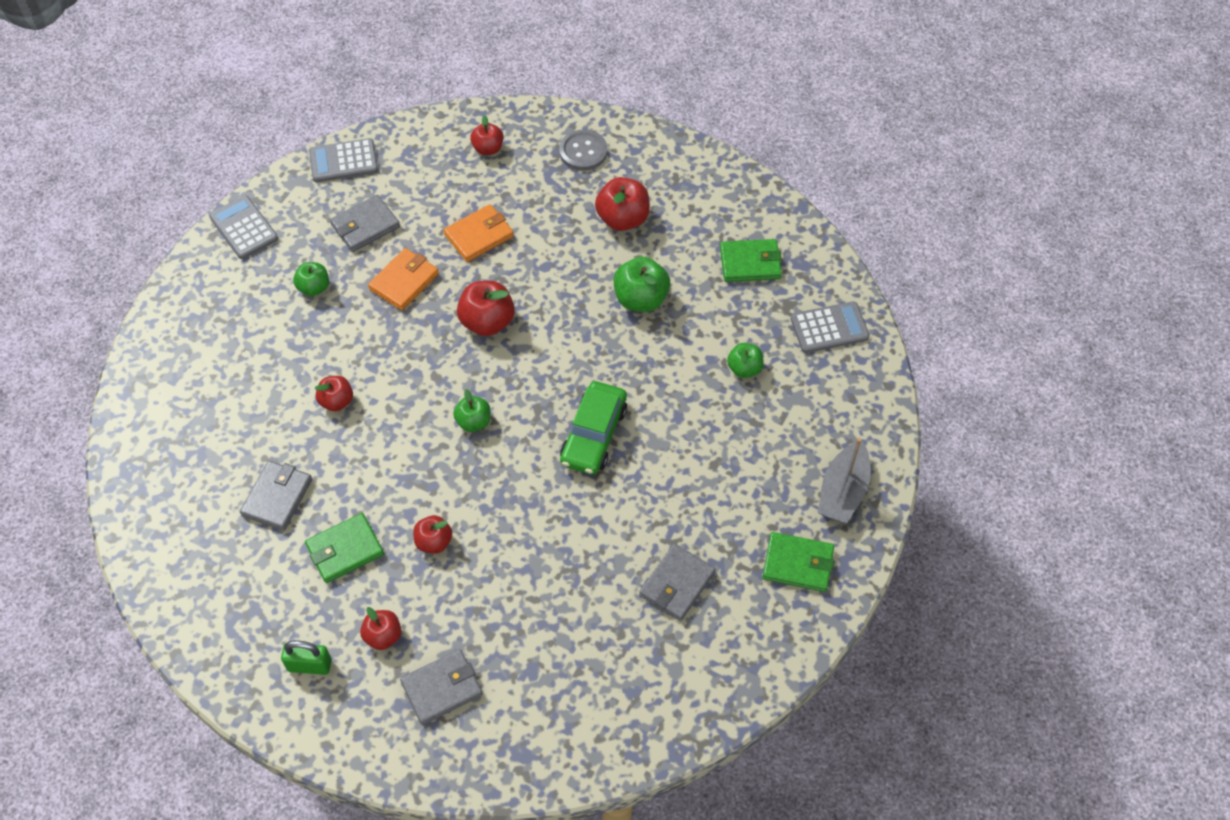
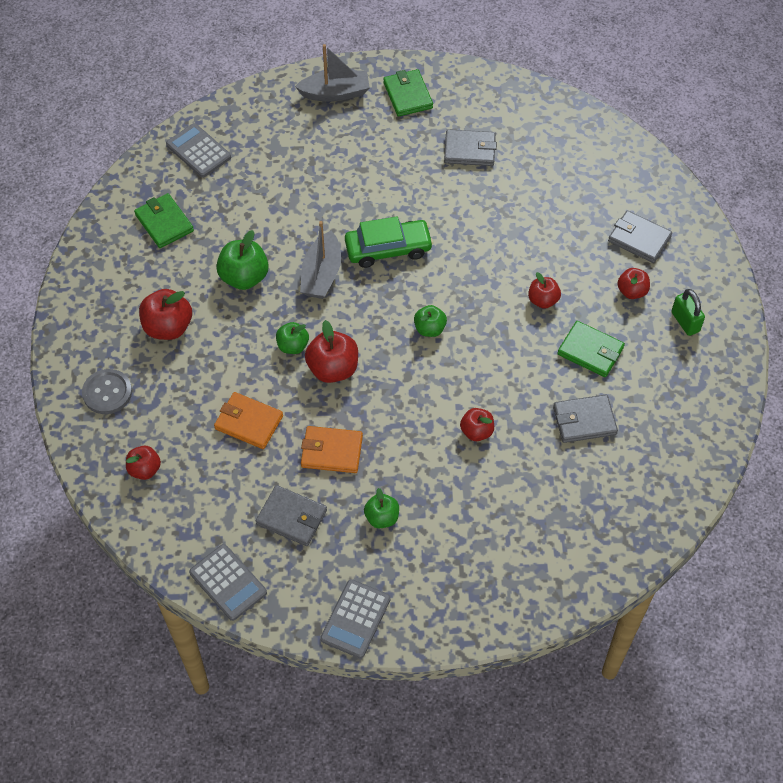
camera: 120 degrees left, 0 degrees up
green apple [727,343,764,378] -> green apple moved to [276,322,309,354]
none -> grey boat [300,221,341,299]

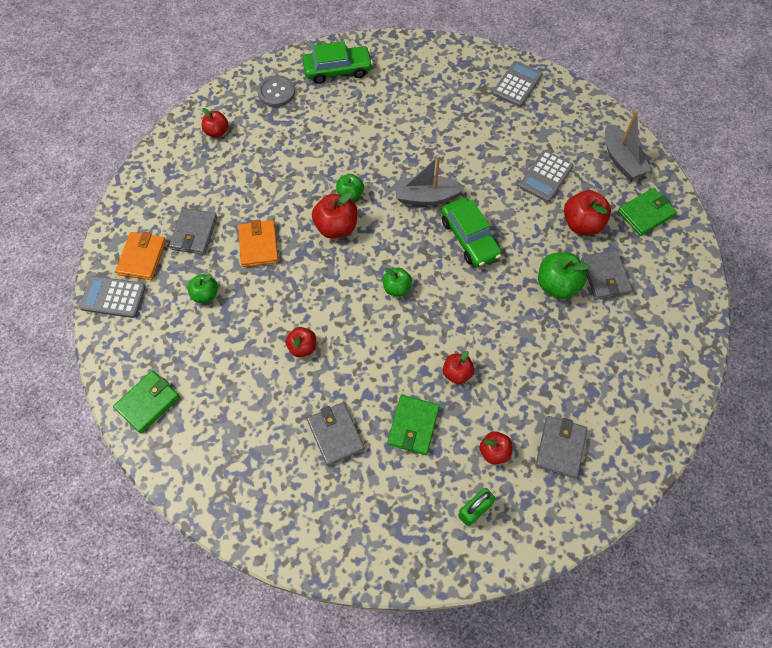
camera: 75 degrees right, 5 degrees up
green wallet [134,193,194,248] -> green wallet moved to [113,371,180,433]
red apple [139,289,192,340] -> red apple moved to [564,190,611,235]
grey calculator [189,544,267,621] -> grey calculator moved to [519,150,573,202]
orange wallet [214,392,283,449] -> orange wallet moved to [115,232,166,280]
green apple [216,230,269,290] -> green apple moved to [538,252,590,299]
none -> green car [302,41,373,84]

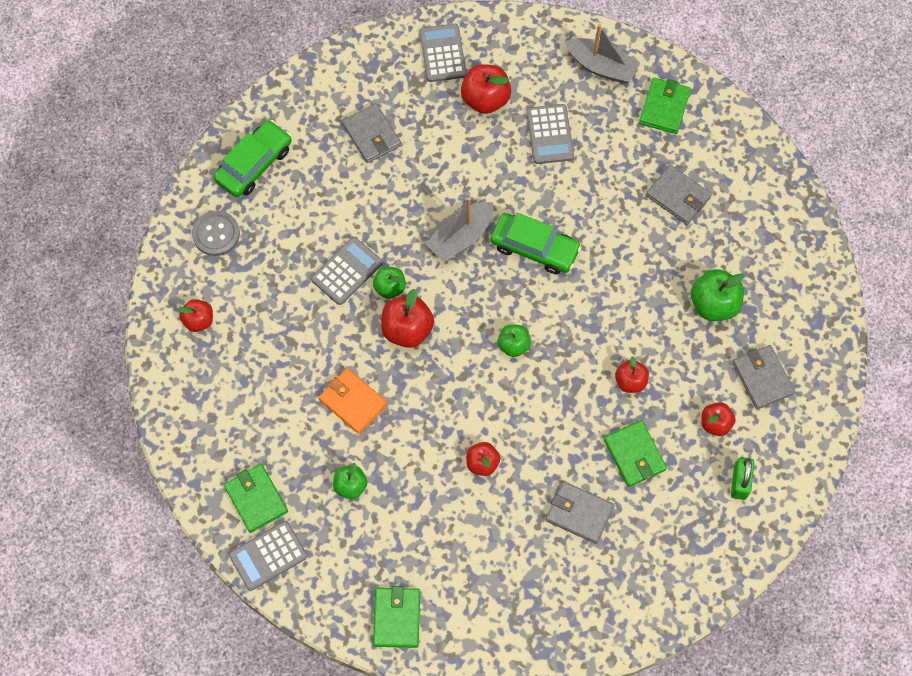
camera: 40 degrees left, 5 degrees up
orange wallet [115,232,166,280] -> green wallet [224,464,288,533]
grey wallet [169,208,217,255] -> grey wallet moved to [342,103,401,163]
green apple [538,252,590,299] -> green apple moved to [691,269,744,321]
red apple [564,190,611,235] -> red apple moved to [461,64,511,114]
none -> grey calculator [311,237,383,305]

